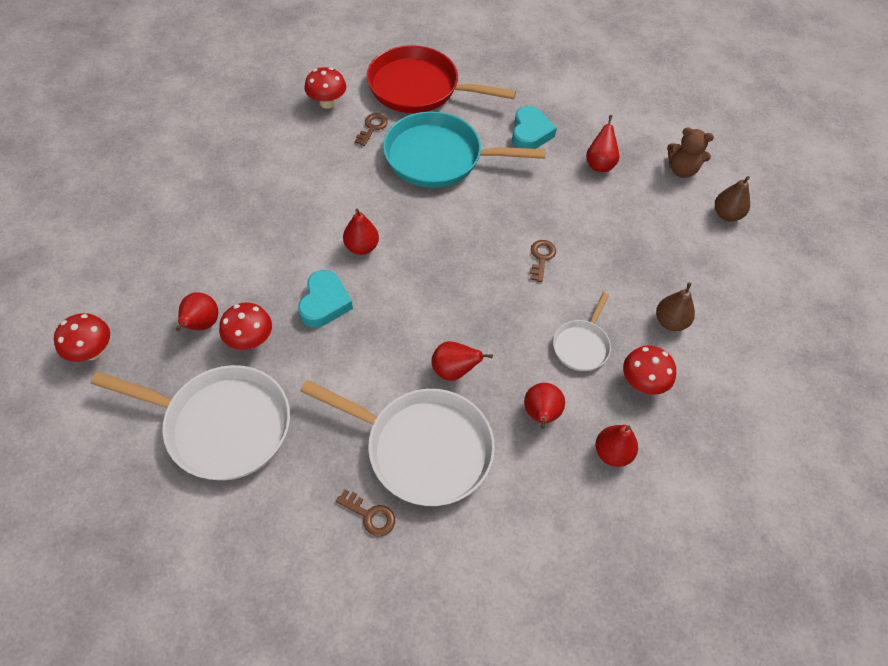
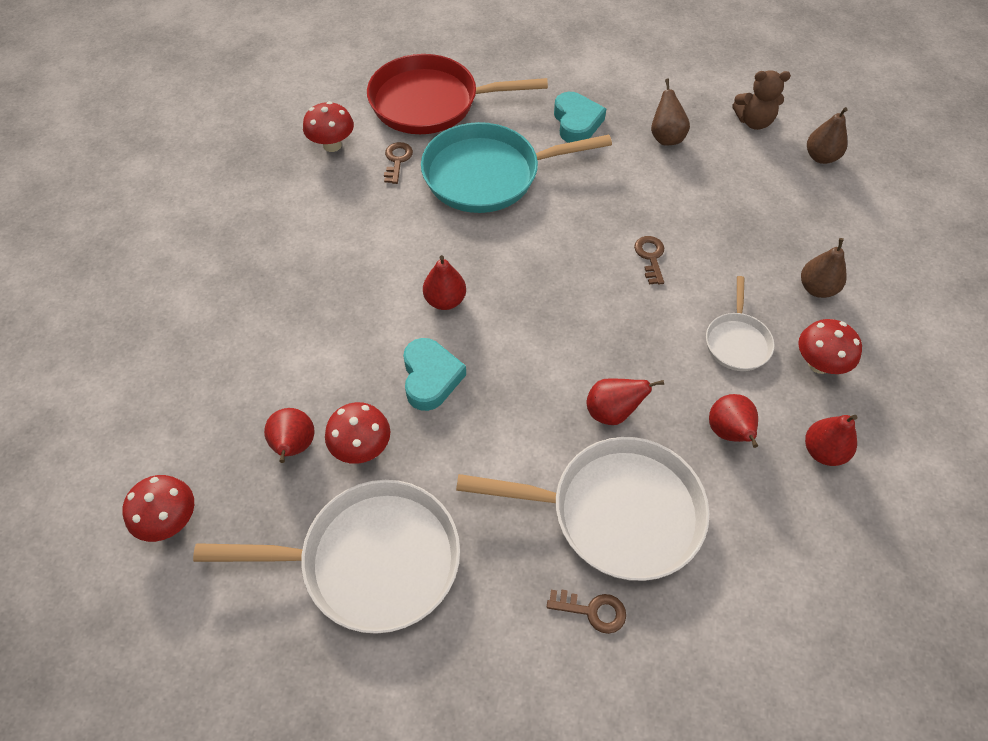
camera: 15 degrees left, 0 degrees up
red pear [586,115,619,172] -> brown pear [651,78,690,146]

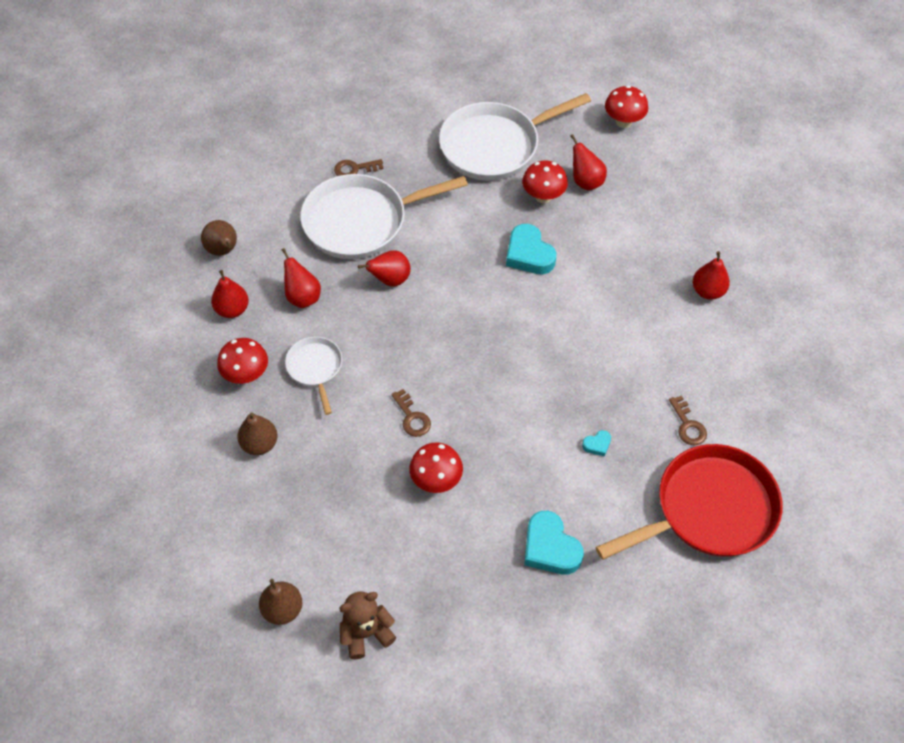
camera: 155 degrees right, 0 degrees up
red mushroom [303,101,354,152] -> red mushroom moved to [409,442,463,493]
turquoise pan [421,122,612,213] -> turquoise heart [582,430,611,457]
red pear [423,255,466,310] -> red pear moved to [693,251,730,300]
brown pear [651,78,690,146] -> brown pear moved to [201,220,237,256]

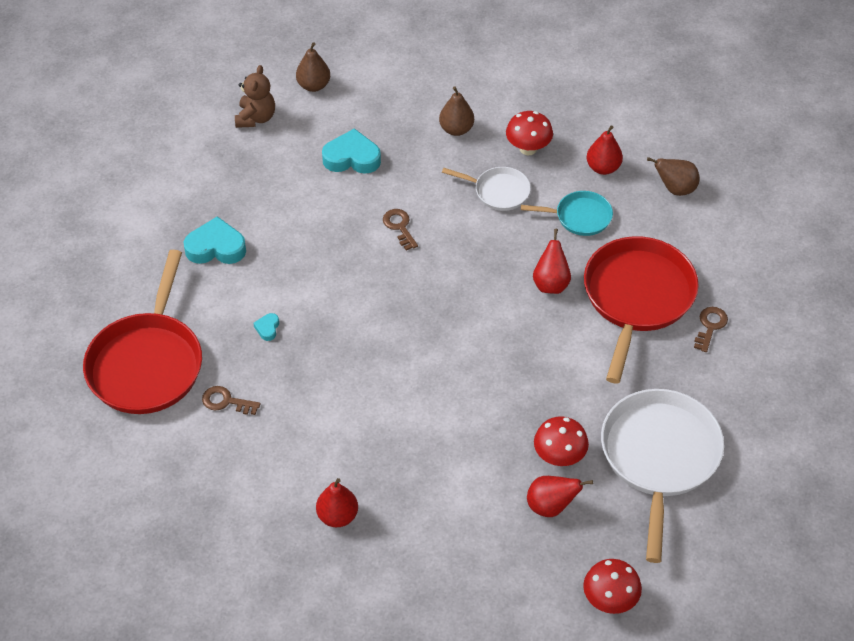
camera: 125 degrees right, 5 degrees down
red pear [282,248,321,308] -> turquoise pan [521,191,613,236]
white pan [300,174,468,259] -> red pan [584,236,699,384]
brown key [391,389,431,437] -> brown key turned 60 degrees clockwise [383,209,418,250]
red mushroom [409,442,463,493] -> none
turquoise heart [506,224,556,274] -> turquoise heart moved to [322,128,381,174]

